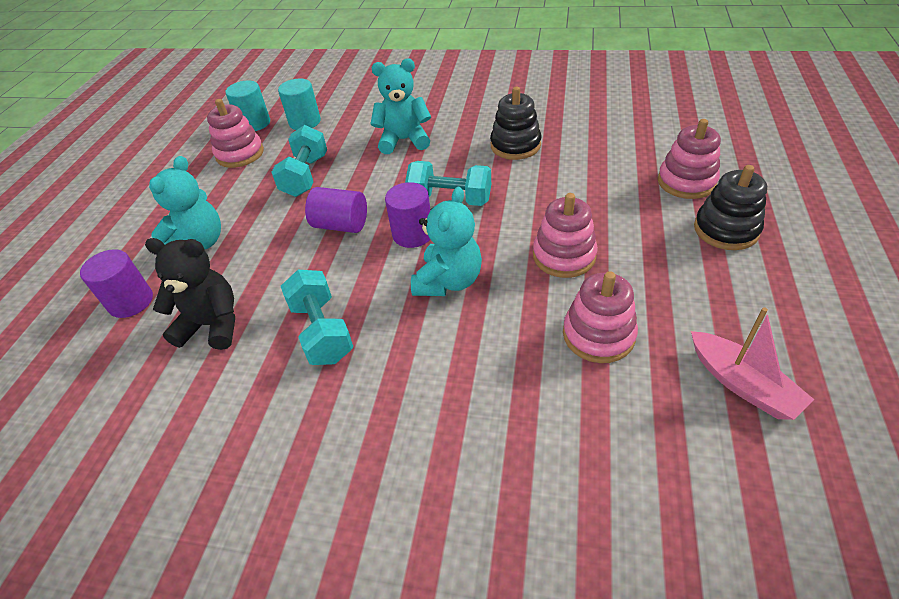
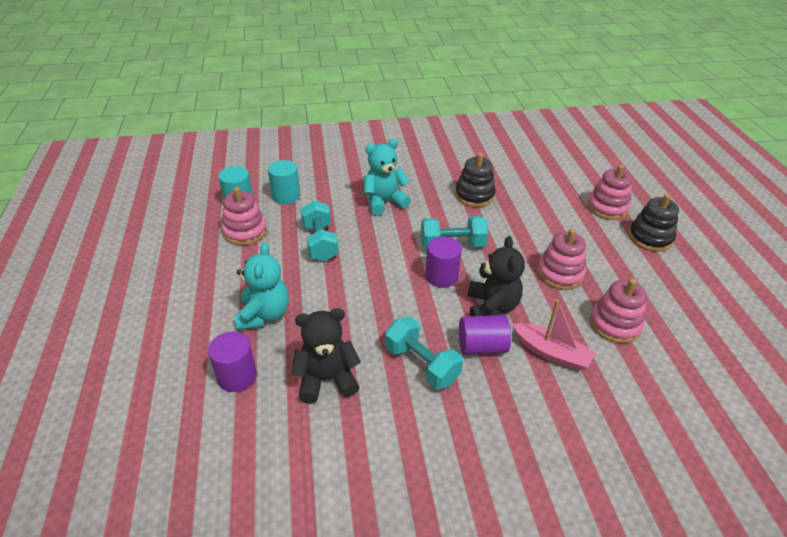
camera: 25 degrees left, 5 degrees down
purple cylinder [305,187,367,233] -> purple cylinder moved to [459,315,511,355]
turquoise teddy bear [411,187,482,296] -> black teddy bear [468,236,525,316]
pink boat [691,307,814,420] -> pink boat moved to [512,300,596,371]

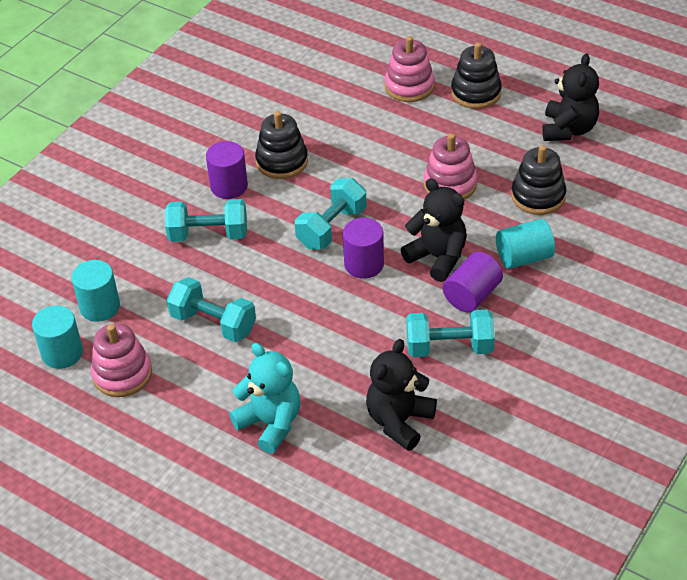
camera: 45 degrees left, 5 degrees up
purple cylinder [208,332,257,392] -> purple cylinder moved to [206,141,248,199]
turquoise teddy bear [364,139,411,215] -> turquoise dumbbell [165,199,247,242]
pink boat [512,300,596,371] -> turquoise cylinder [496,219,555,269]
pink stacking toy [590,278,647,343] -> black stacking toy [511,145,566,215]
none -> black teddy bear [542,53,599,141]

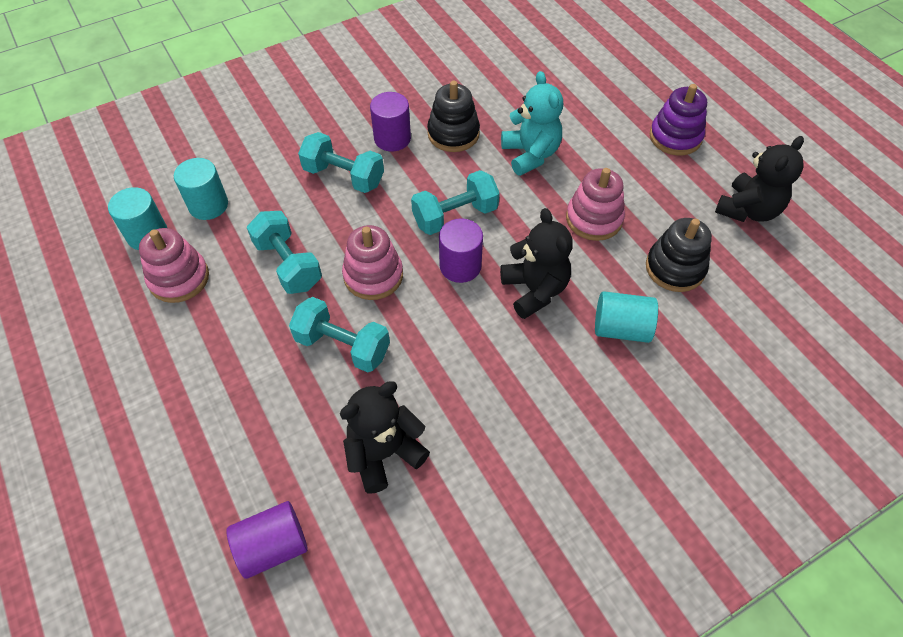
camera: 25 degrees right, 10 degrees up
turquoise teddy bear [229,343,300,454] -> turquoise teddy bear moved to [501,71,563,176]
pink stacking toy [385,36,435,102] -> pink stacking toy moved to [342,225,403,300]
turquoise dumbbell [406,310,495,357] -> turquoise dumbbell moved to [289,297,390,372]
purple cylinder [443,252,503,313] -> purple cylinder moved to [226,501,308,579]
black stacking toy [451,42,502,109] -> purple stacking toy [650,84,707,155]

